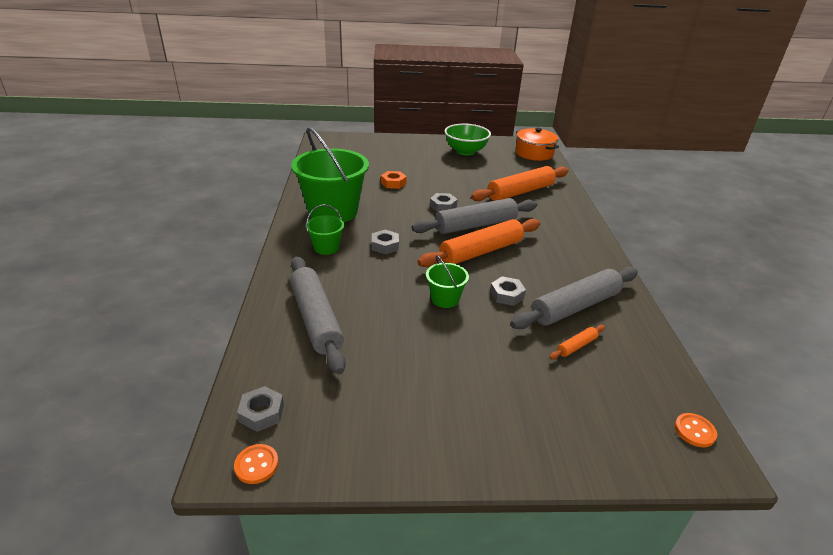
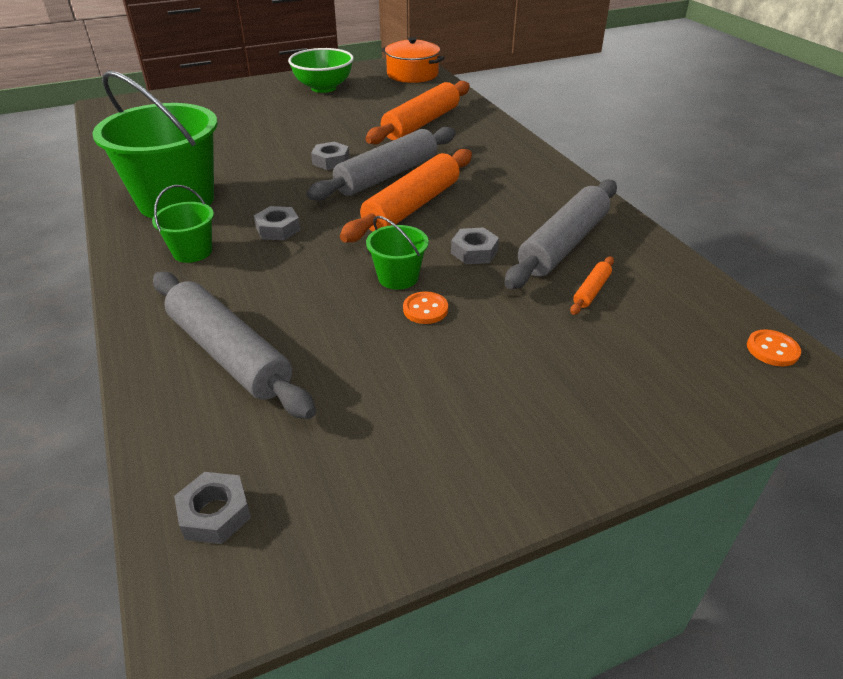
camera: 20 degrees left, 5 degrees up
orange button [234,444,278,484] -> orange button moved to [403,291,448,324]
orange nut [381,171,407,189] -> none

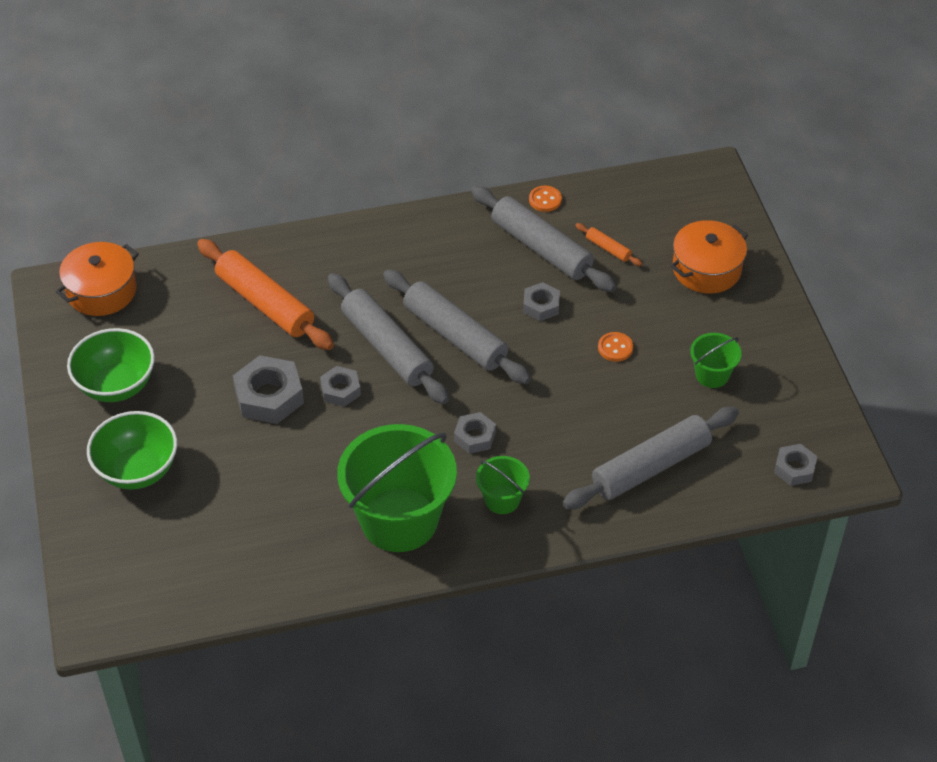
camera: 80 degrees left, 10 degrees up
orange rolling pin [340,149,472,243] -> grey rolling pin [383,269,531,384]
green bucket [366,216,429,290] -> green bucket moved to [690,333,742,388]
orange button [747,329,801,366] -> orange button moved to [529,186,562,212]
none -> green bowl [87,411,177,490]
none -> grey nut [233,355,304,424]
none -> orange pot [671,220,748,293]

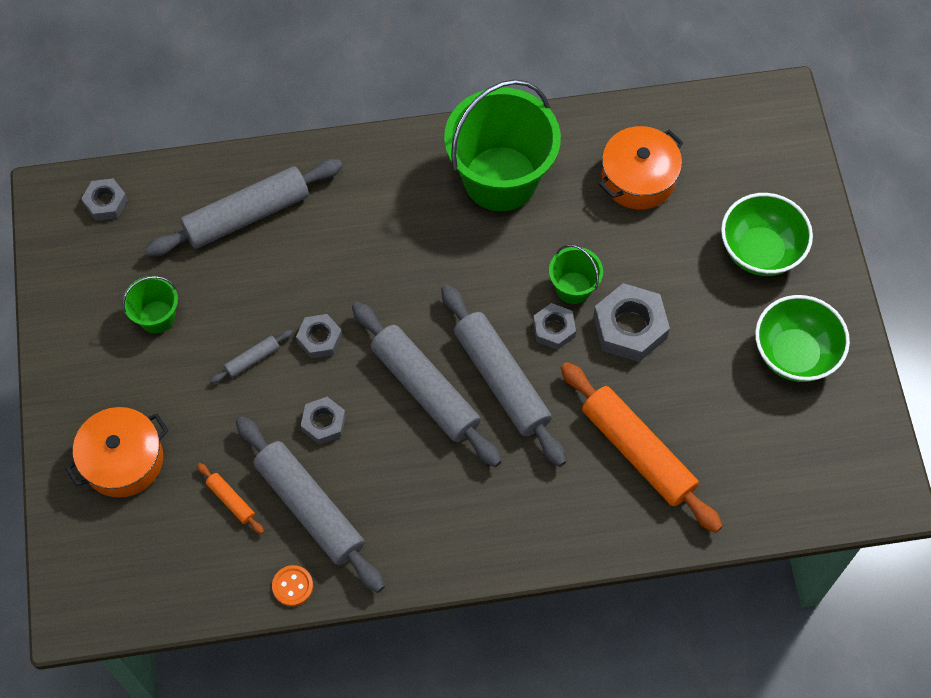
camera: 175 degrees left, 15 degrees up
orange pot [56,242,139,316] -> orange pot moved to [599,126,683,210]
grey nut [454,412,496,454] -> grey nut moved to [296,314,342,359]
green bucket [476,456,530,514] -> green bucket moved to [549,244,603,304]
orange button [598,332,633,362] -> grey rolling pin [210,330,293,384]

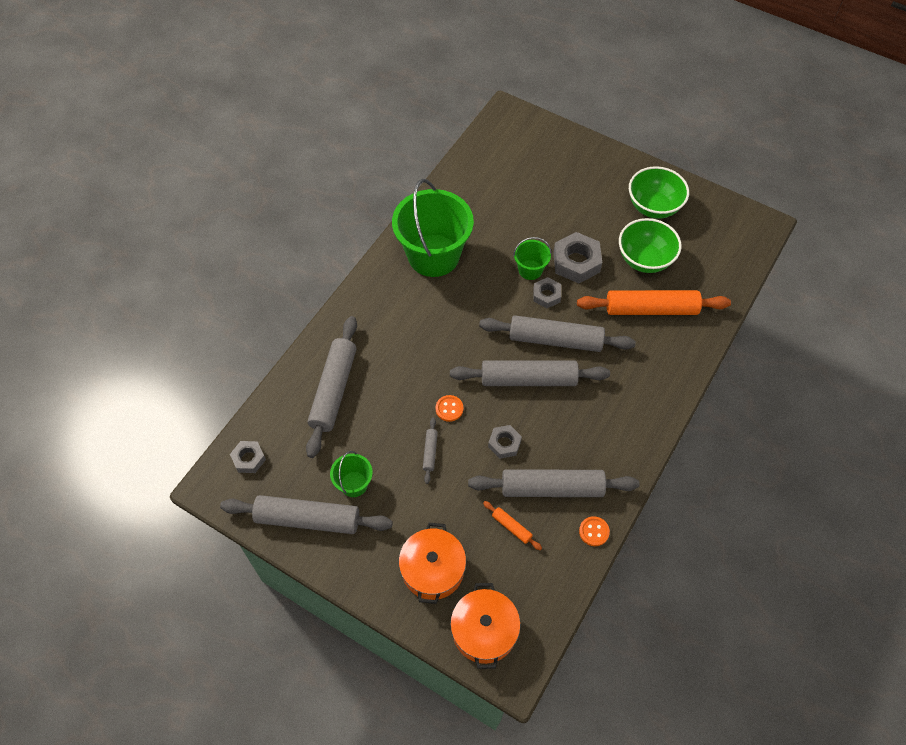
camera: 50 degrees left, 5 degrees down
orange rolling pin [197,463,264,534] -> orange rolling pin turned 45 degrees clockwise [483,501,542,550]
grey nut [296,314,342,359] -> orange button [436,395,463,422]
orange pot [599,126,683,210] -> orange pot moved to [450,583,521,669]
green bowl [721,193,813,276] -> green bowl moved to [619,218,682,273]
none -> grey rolling pin [220,495,393,534]

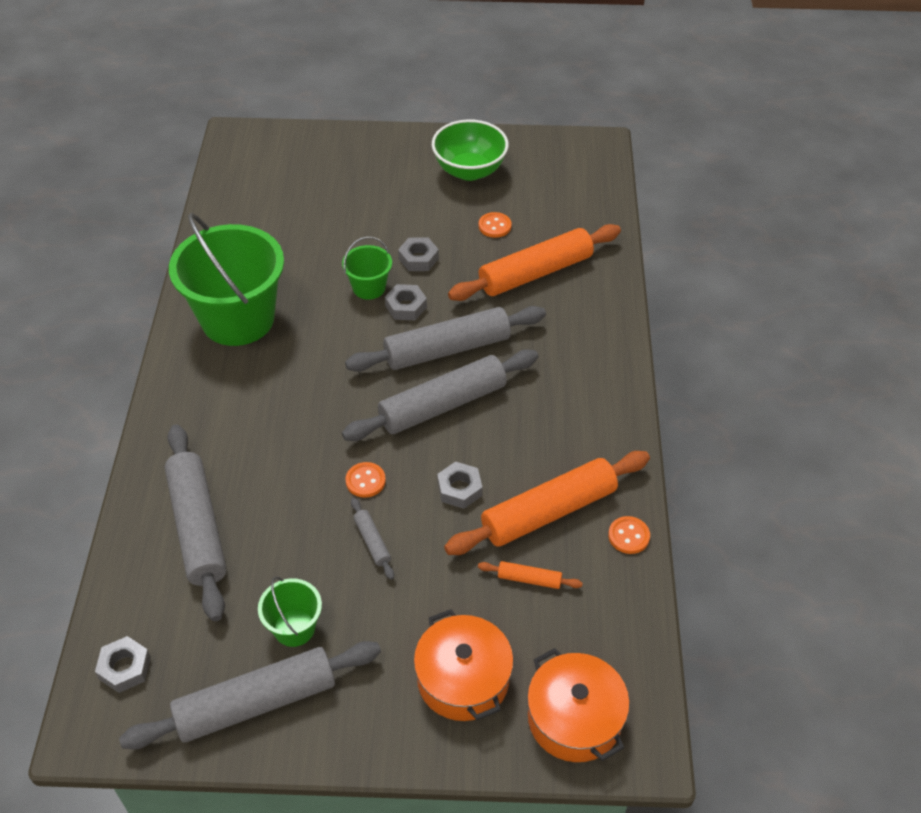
camera: 30 degrees left, 10 degrees down
grey rolling pin [468,469,639,497] -> orange rolling pin [444,451,650,555]
grey nut [553,232,602,284] -> grey nut [398,238,439,271], size x0.59
green bowl [619,218,682,273] -> orange button [479,212,512,238]

